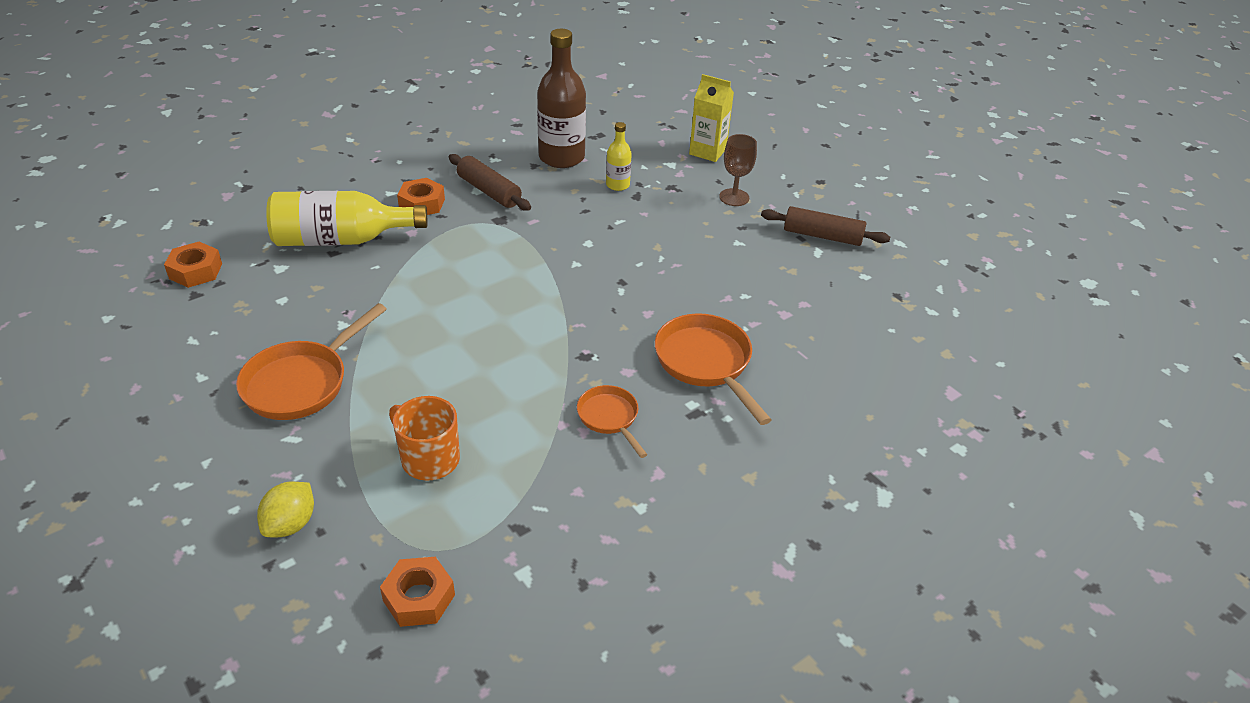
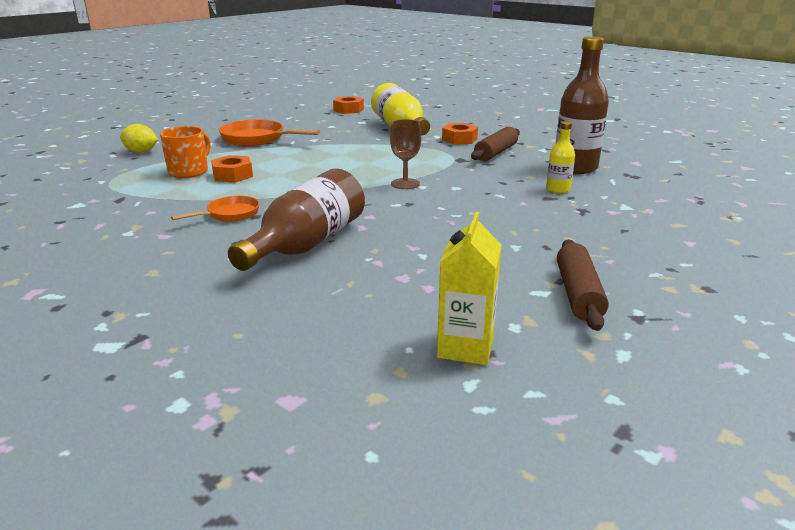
camera: 80 degrees right, 15 degrees down
orange nut [380,557,455,627] -> orange nut moved to [211,155,253,183]
orange pan [655,313,771,425] -> brown bottle [228,168,365,271]
yellow carton [689,74,734,162] -> yellow carton moved to [437,212,501,365]
brown goblet [719,134,757,206] -> brown goblet moved to [390,119,421,189]

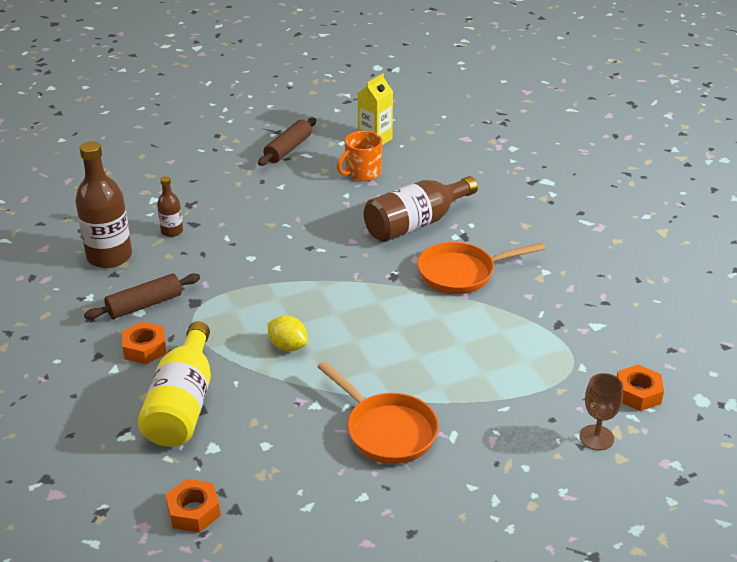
camera: 155 degrees left, 10 degrees up
yellow lemon [120,124,158,153] -> yellow lemon moved to [268,315,308,351]
orange mug [160,126,211,178] -> orange mug moved to [337,131,382,181]
orange pan [171,196,260,222] -> orange pan [417,242,545,294], size x1.69
orange nut [211,155,253,183] -> orange nut moved to [617,365,664,411]
brown goblet [390,119,421,189] -> brown goblet moved to [579,373,623,450]
yellow bottle [546,121,575,193] -> brown bottle [157,176,183,237]

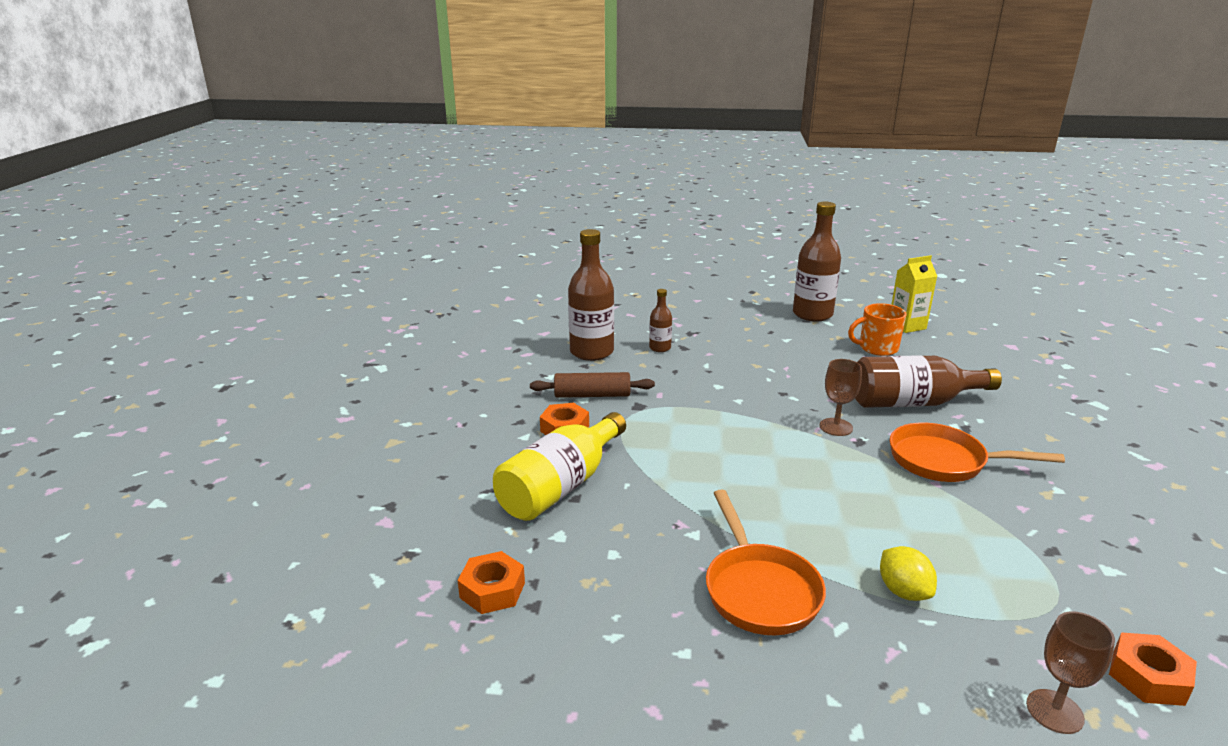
camera: 30 degrees right, 10 degrees down
brown rolling pin [258,118,316,166] -> brown bottle [793,202,841,321]
yellow lemon [268,315,308,351] -> yellow lemon moved to [880,546,937,601]
none -> brown goblet [819,359,862,436]

